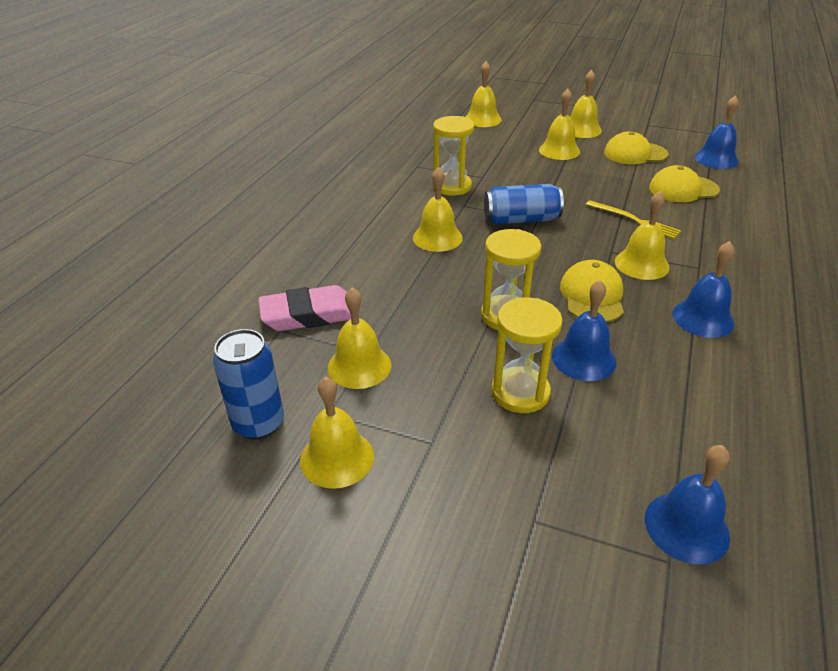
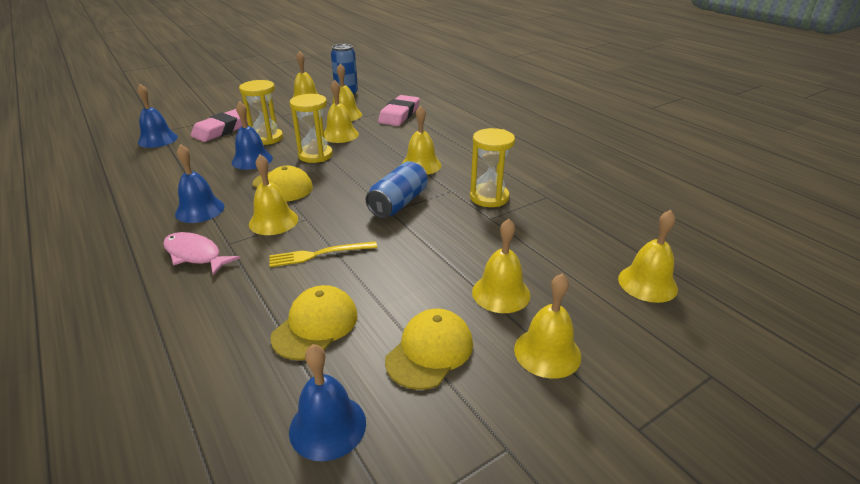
camera: 125 degrees right, 5 degrees down
none -> pink fish [163,232,240,276]
none -> pink eraser [190,109,248,142]
none -> yellow bell [324,80,359,143]

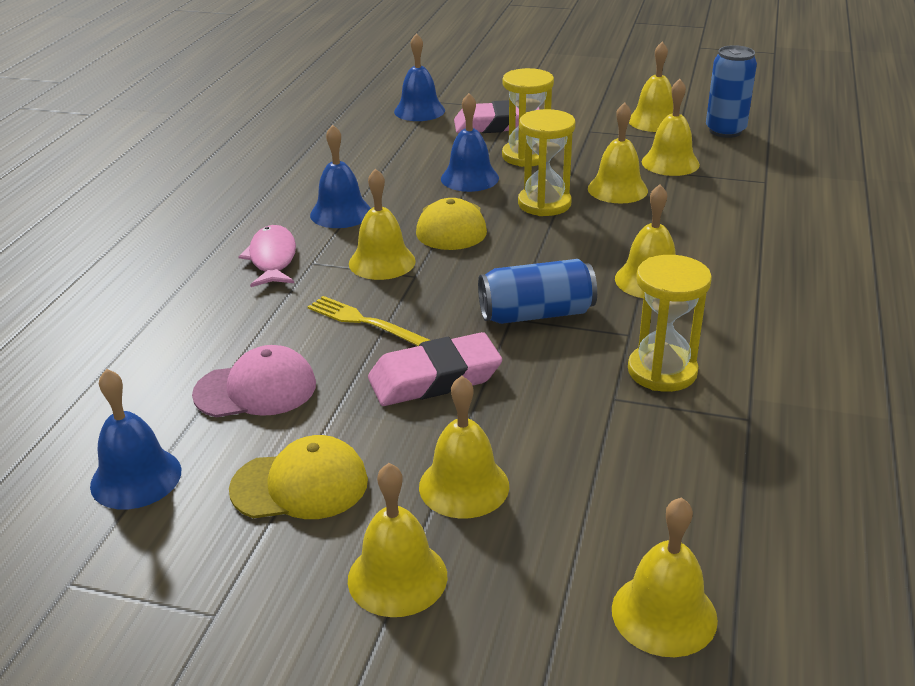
camera: 50 degrees right, 0 degrees up
yellow cap [270,285,358,360] -> pink cap [192,345,316,417]
pink eraser [378,95,420,126] -> pink eraser moved to [368,332,502,406]

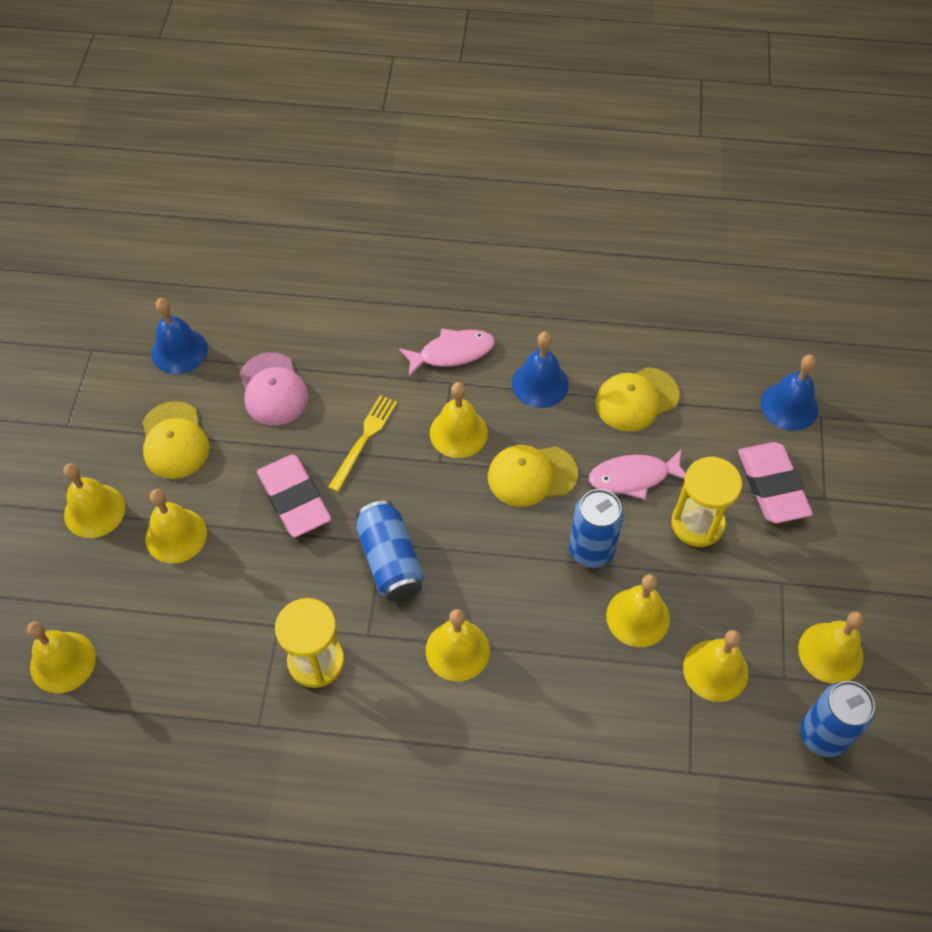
camera: 80 degrees right, 25 degrees up
blue bell [441,93,499,192] -> pink fish [589,450,686,500]
yellow hourglass [518,109,575,216] -> blue can [569,489,624,568]
none -> yellow cap [595,367,680,432]

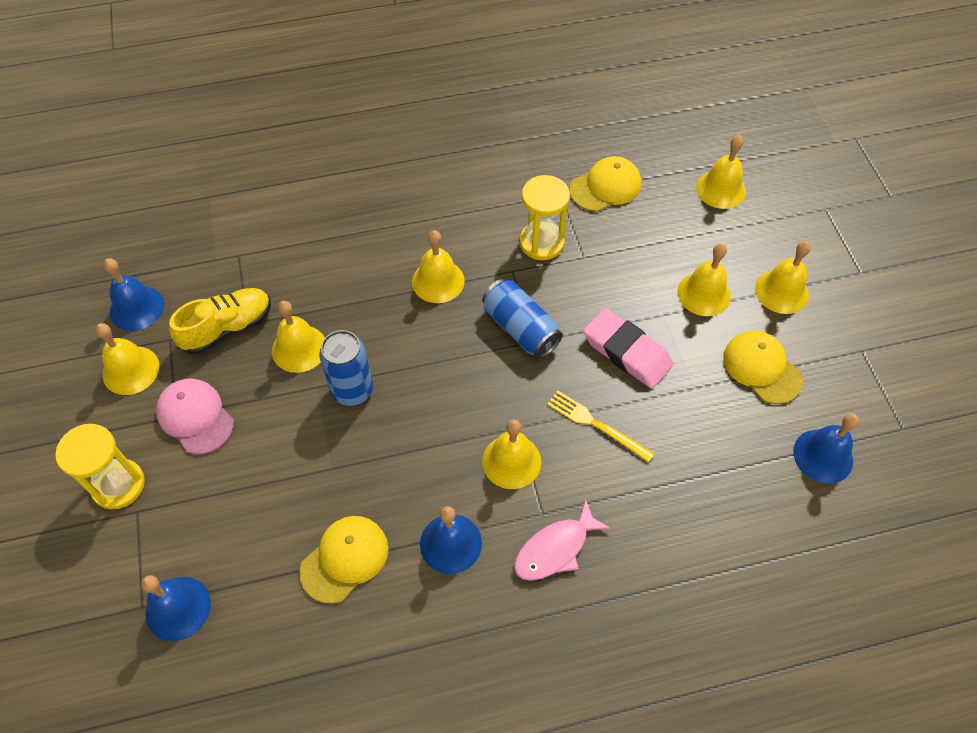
camera: 160 degrees right, 0 degrees up
pink cap [239,352,309,425] -> pink cap moved to [156,378,234,455]
yellow fork [328,395,397,492] -> yellow fork turned 120 degrees clockwise [547,390,655,463]
yellow cap [488,445,578,507] -> yellow cap moved to [569,156,641,212]
pink fish [589,450,686,500] -> none
yellow hourglass [671,457,742,547] -> yellow hourglass moved to [55,424,145,509]
yellow bell [683,630,748,702] -> yellow shoe [169,288,271,354]
pink eraser [738,442,813,523] -> none
blue can [800,681,875,757] -> blue bell [103,258,164,331]

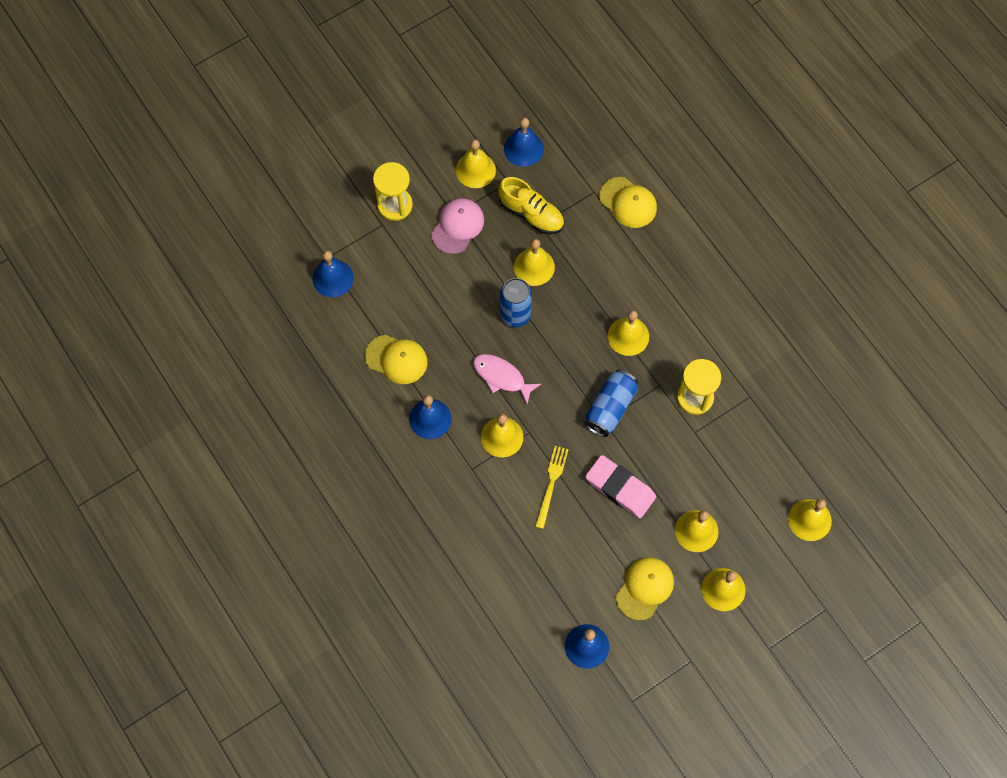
camera: 70 degrees right, 10 degrees up
pink fish [514,500,611,581] -> pink fish moved to [473,354,541,404]
yellow cap [569,156,641,212] -> yellow cap moved to [599,177,657,228]
pink eraser [584,308,673,388] -> pink eraser turned 75 degrees counterclockwise [585,455,656,518]

